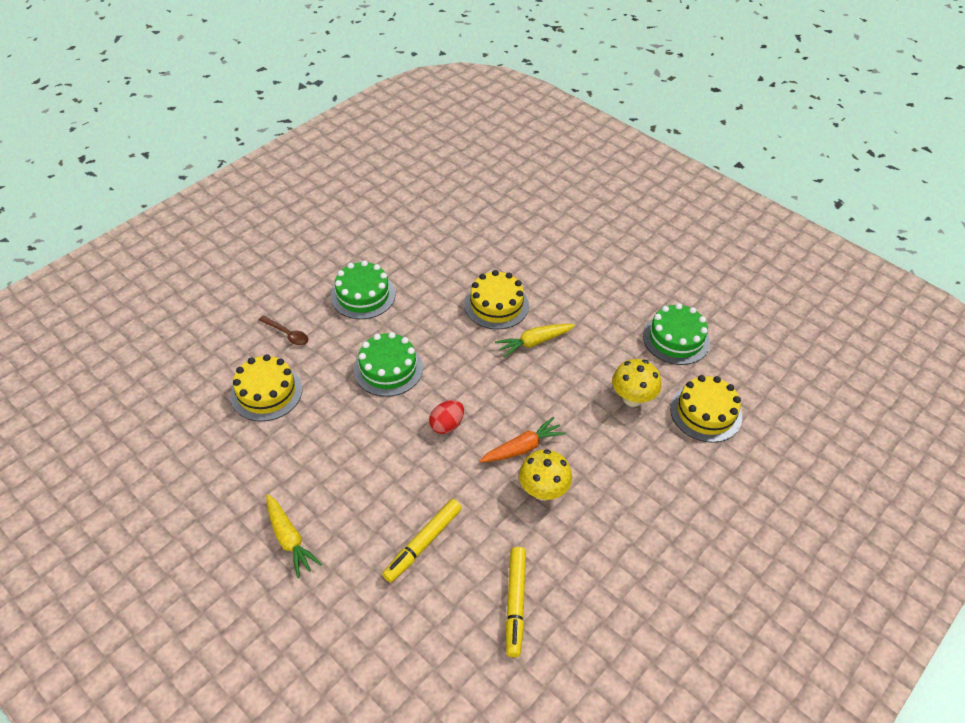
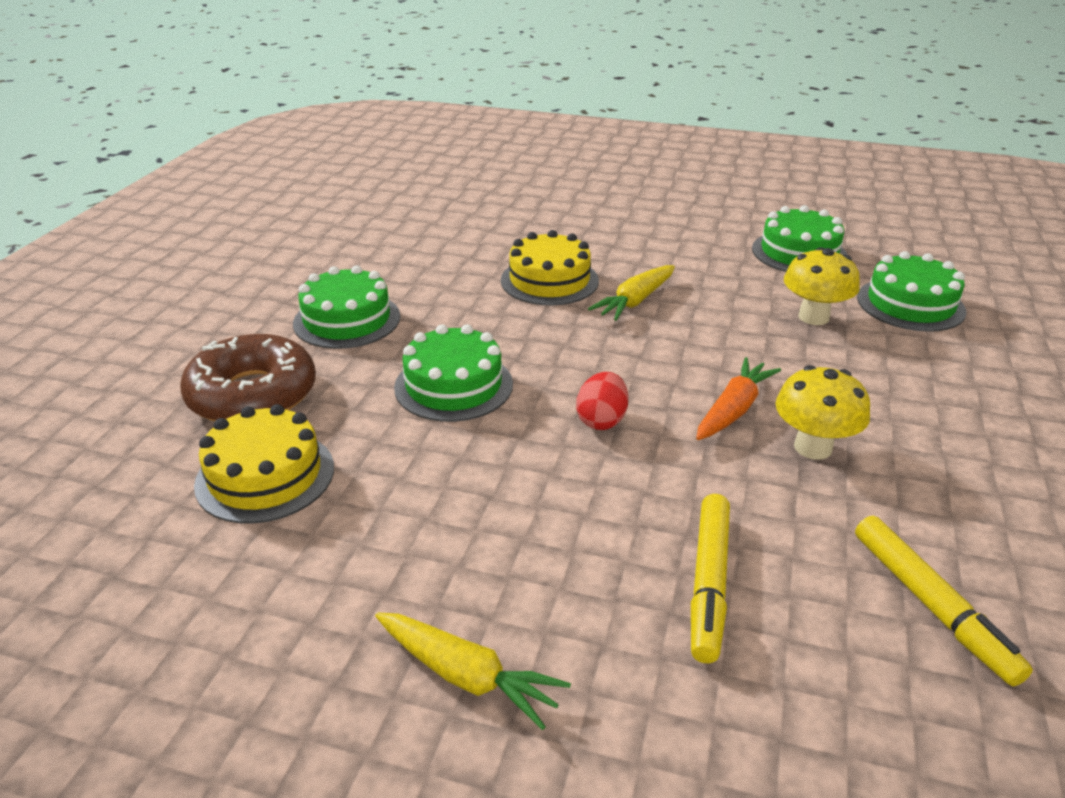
camera: 25 degrees left, 15 degrees down
brown spoon [259,316,308,345] -> brown donut [180,334,316,421]
yellow cake [670,375,742,443] -> green cake [857,251,967,332]

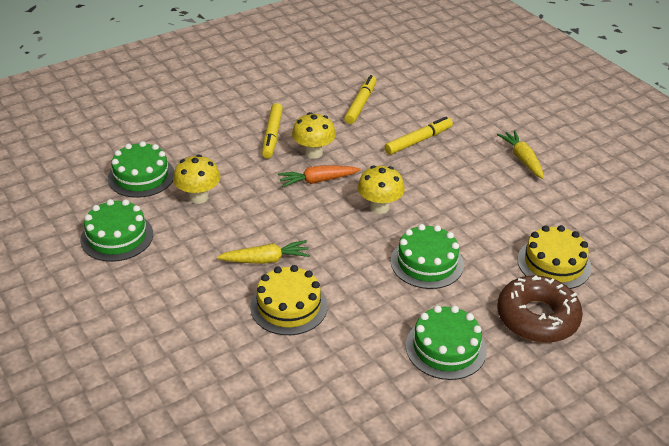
camera: 140 degrees left, 5 degrees up
red egg [576,372,629,430] -> yellow mushroom [357,166,405,214]
none -> yellow marker [262,103,283,158]

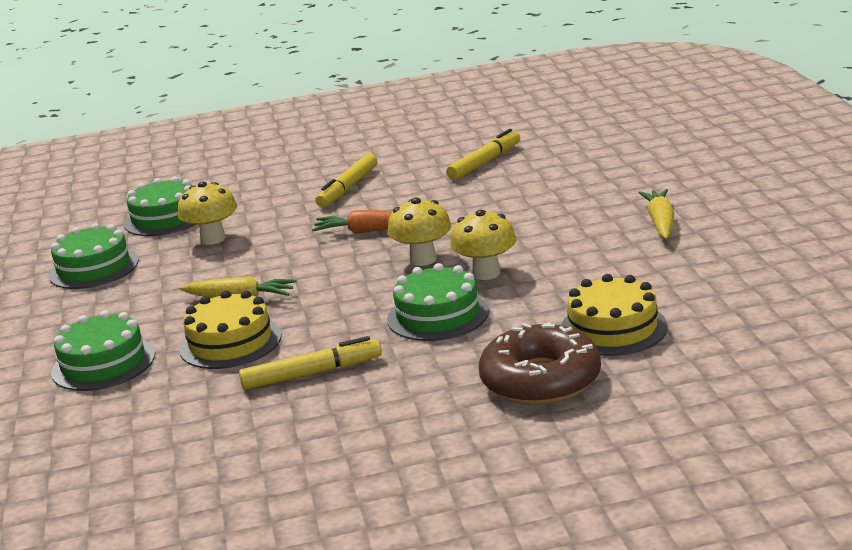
camera: 25 degrees right, 15 degrees down
yellow mushroom [292,112,336,159] -> yellow mushroom moved to [450,210,517,280]
yellow marker [384,117,453,155] -> yellow marker moved to [239,336,382,390]
green cake [406,305,487,380] -> green cake moved to [51,310,155,391]

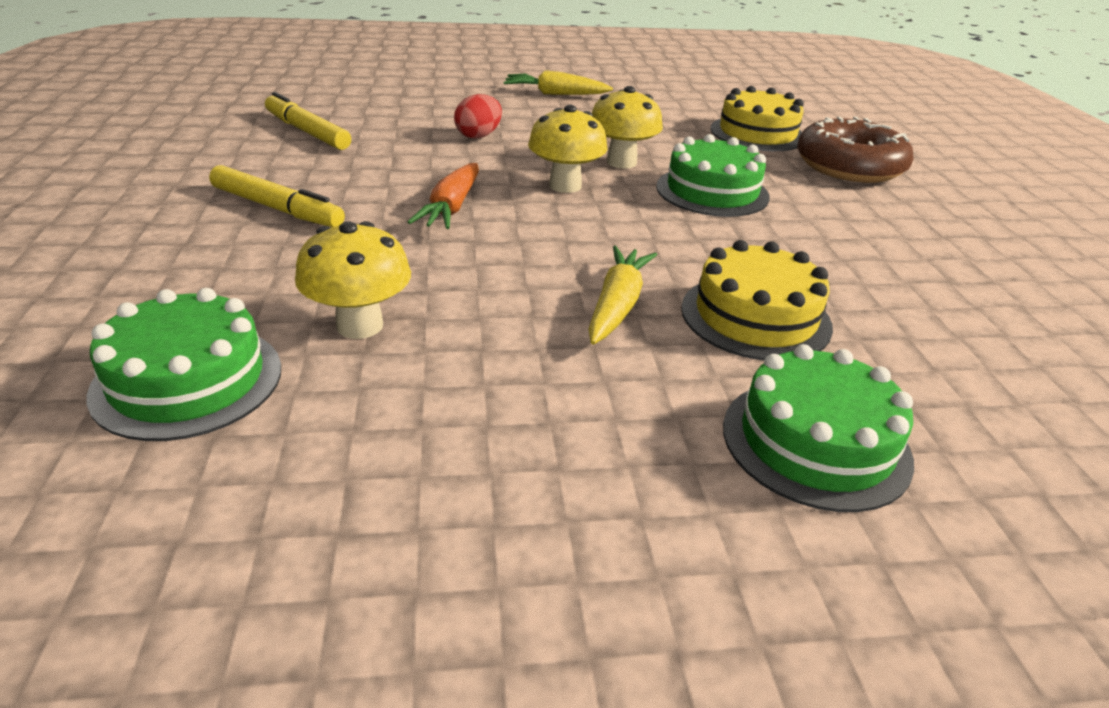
camera: 90 degrees left, 10 degrees up
green cake [48,223,139,289] -> none
yellow marker [239,336,382,390] -> none
none -> red egg [454,94,502,139]

